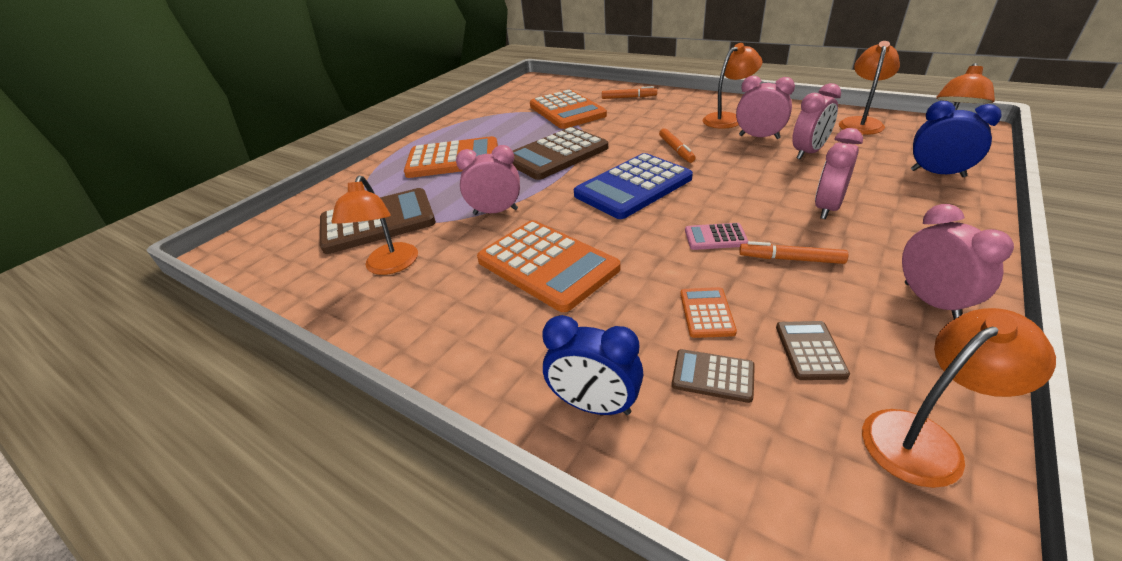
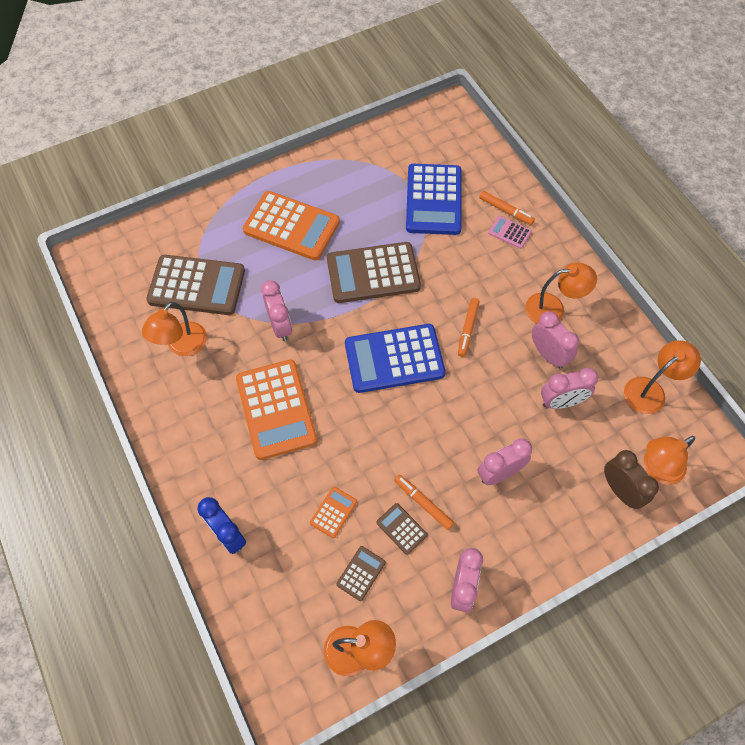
camera: 25 degrees right, 25 degrees up
pink clock [456,145,520,215] -> pink clock turned 45 degrees clockwise [261,280,292,341]
orange calculator [530,90,607,129] -> blue calculator [406,164,462,235]
brown calculator [672,349,755,403] -> brown calculator moved to [376,503,427,555]
pink calculator [685,223,748,250] -> pink calculator moved to [488,216,532,249]
blue clock [911,101,1002,177] -> brown clock [604,450,659,509]

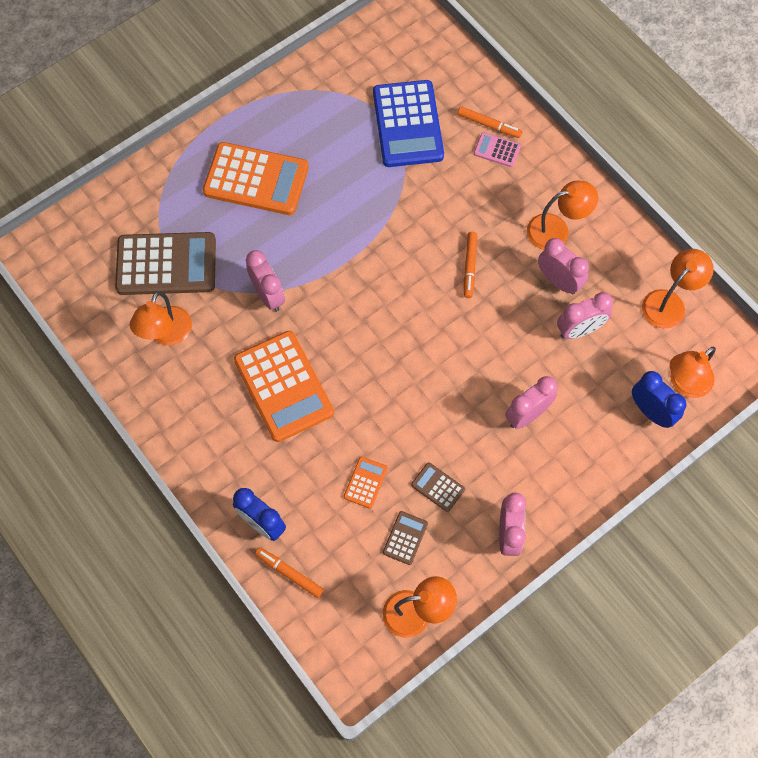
camera: 10 degrees left, 5 degrees up
brown calculator [327,242,421,303] -> none
blue calculator [345,324,446,393] -> none
orange marker [394,475,454,530] -> orange marker moved to [255,547,324,598]
brown clock [604,450,659,509] -> blue clock [632,371,686,428]

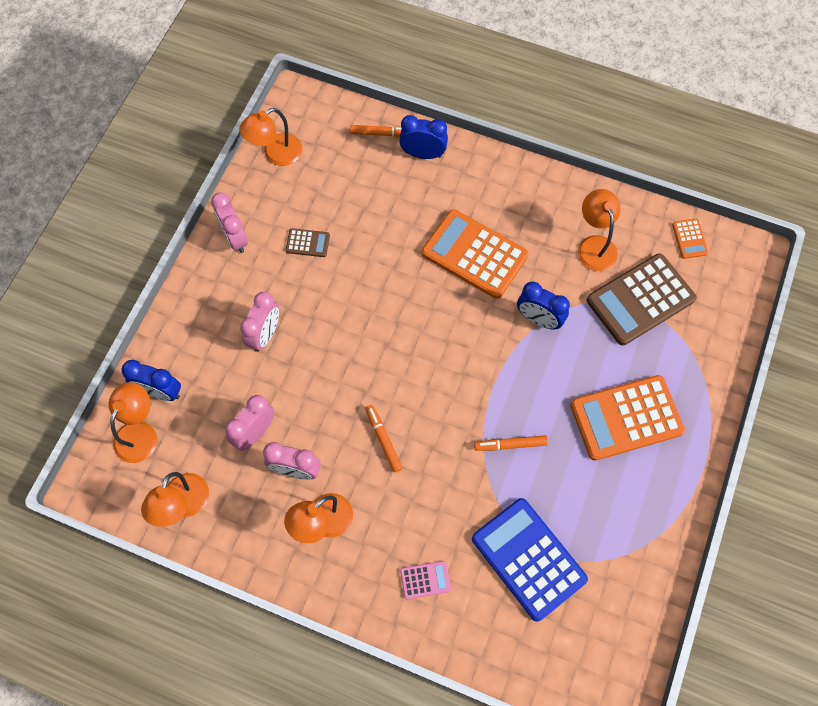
camera: 150 degrees right, 0 degrees up
pink clock [246,250,285,312] -> blue clock [517,282,570,329]
orange calculator [344,457,388,509] -> orange calculator moved to [672,219,709,259]
brown calculator [383,511,428,565] -> none
orange marker [457,106,522,138] -> orange marker moved to [474,435,548,451]

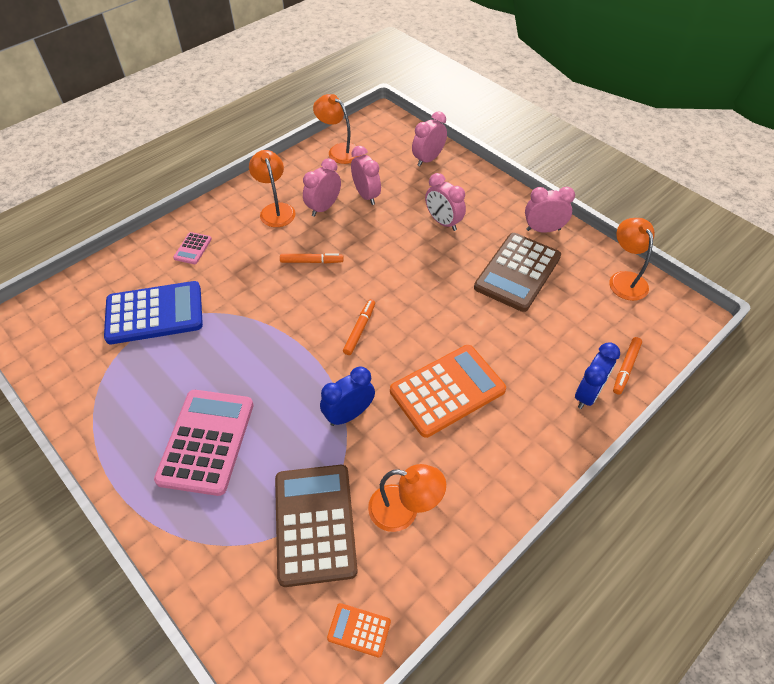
camera: 115 degrees right, 15 degrees down
orange lamp [109,382,157,463] -> none
blue clock [121,360,181,401] -> pink clock [412,111,447,166]
brown calculator [286,228,330,257] -> brown calculator [474,233,561,312], size x2.24
orange marker [474,435,548,451] -> orange marker moved to [343,299,375,355]
orange calculator [570,375,685,461] -> pink calculator [154,390,254,496]

